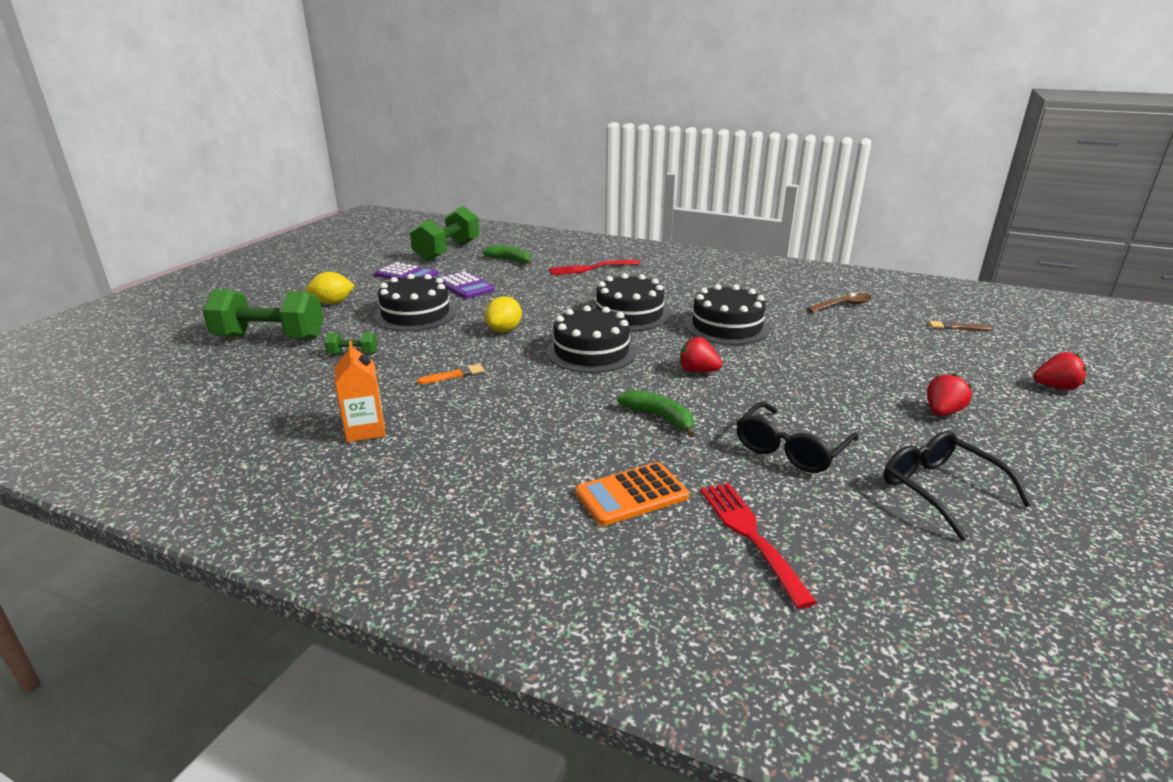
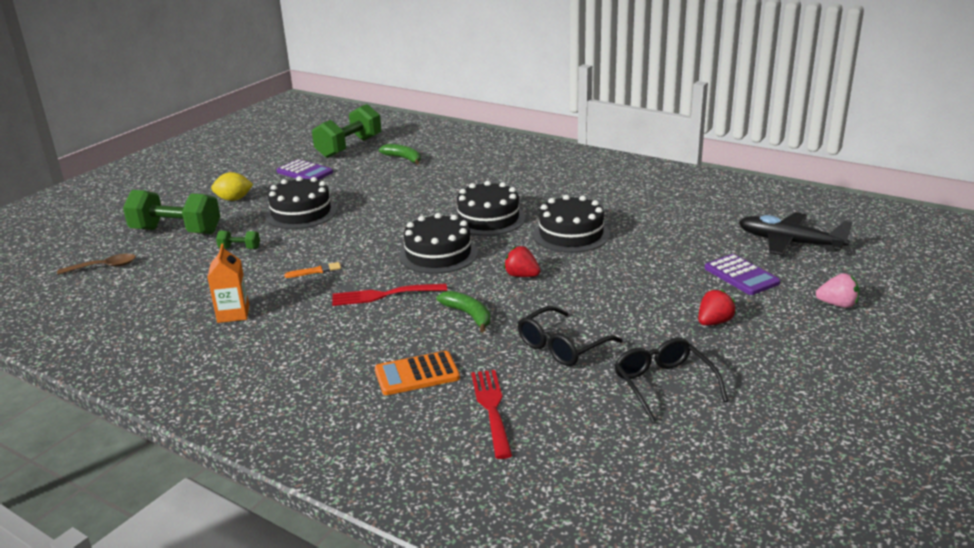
camera: 10 degrees right, 0 degrees up
purple calculator [439,271,495,298] -> purple calculator moved to [705,254,780,295]
yellow lemon [485,296,522,332] -> none
red fork [549,260,640,275] -> red fork moved to [332,284,447,306]
brown spoon [807,293,871,312] -> brown spoon moved to [57,254,136,275]
brown brush [929,321,992,331] -> black plane [739,212,853,256]
red strawberry [1033,352,1087,390] -> pink strawberry [816,273,859,308]

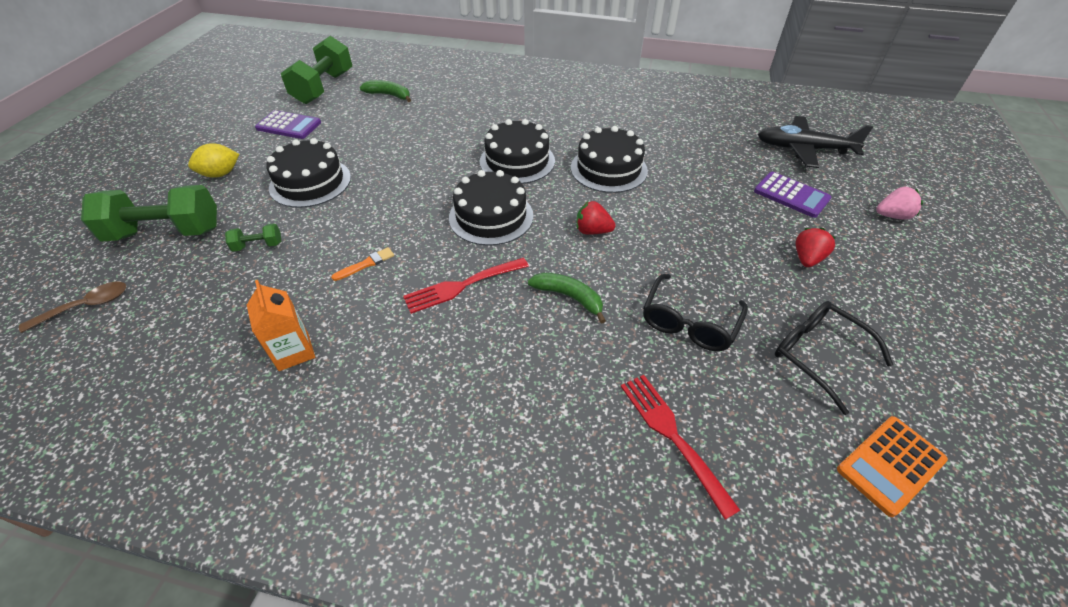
camera: 20 degrees left, 20 degrees up
orange calculator [375,351,460,395] -> orange calculator moved to [837,416,948,517]

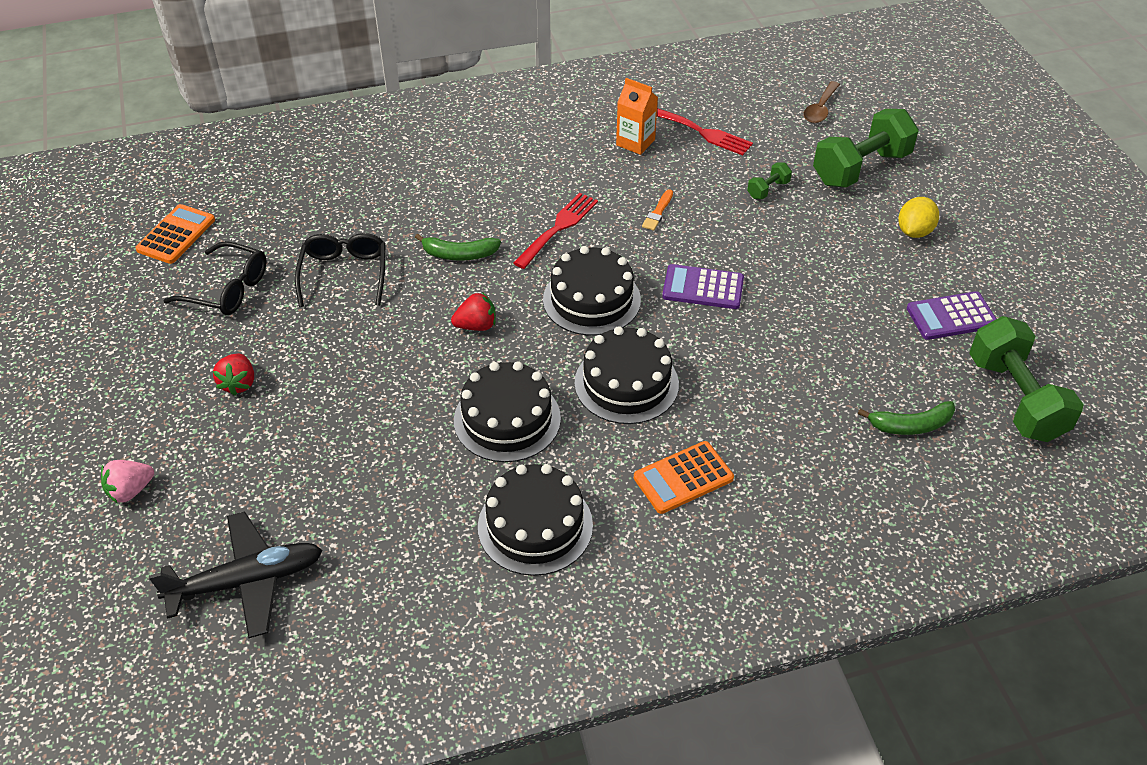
camera: 150 degrees right, 0 degrees up
black cake [266,138,351,208] -> black cake moved to [478,464,593,576]
red fork [621,375,741,520] -> red fork moved to [657,108,753,155]
purple calculator [754,172,831,218] -> purple calculator moved to [662,264,744,309]
none -> orange calculator [634,441,734,514]

